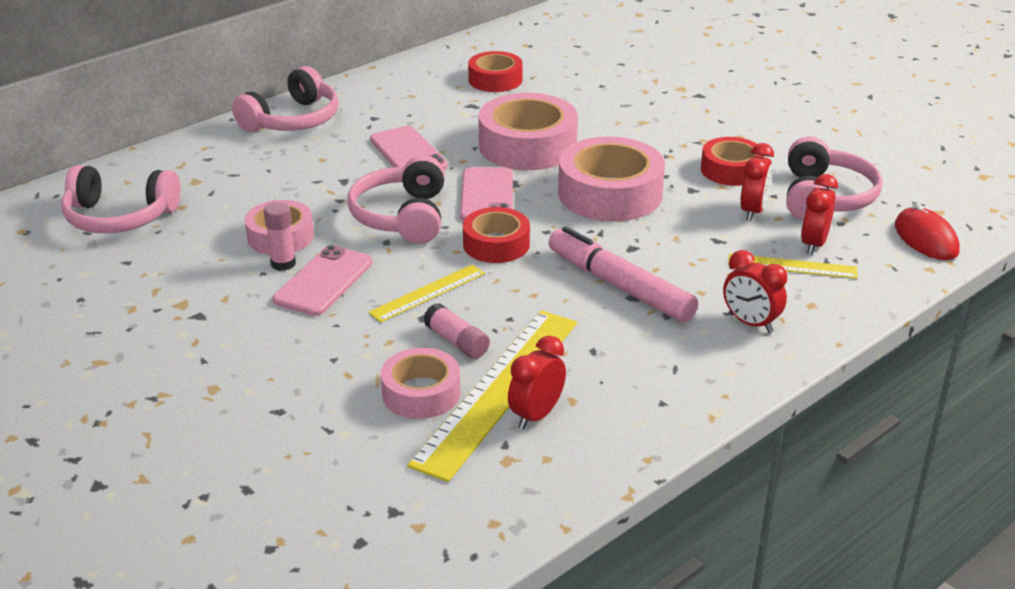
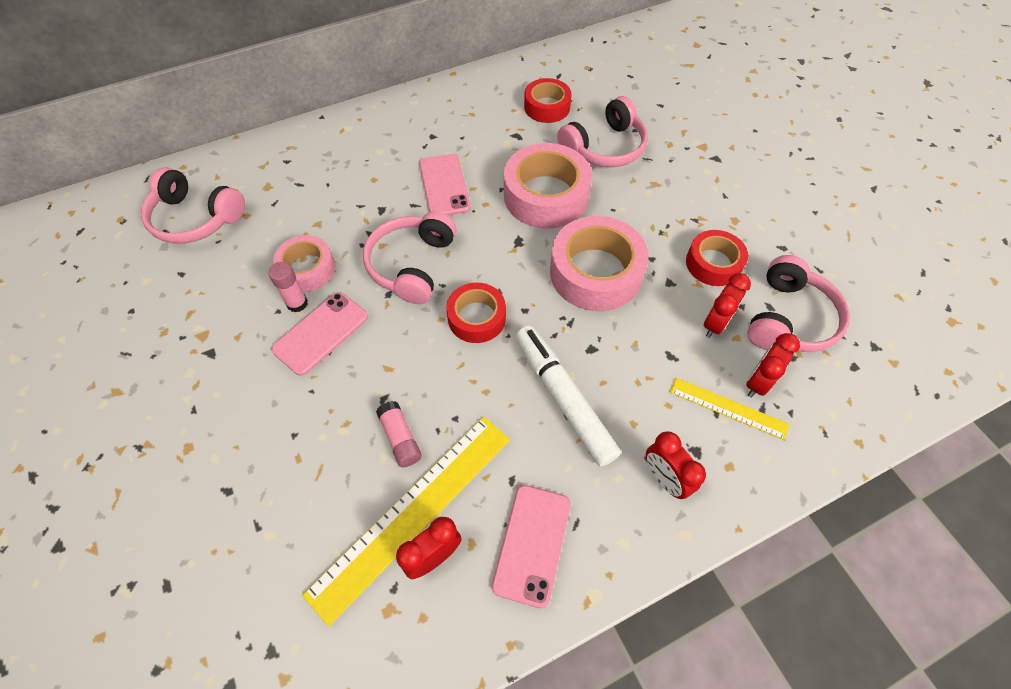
camera: 15 degrees right, 25 degrees up
pink headphones [232,66,339,132] -> pink headphones moved to [557,96,648,167]
yellow ruler [368,265,485,322] -> none
pink tape [381,348,460,419] -> none
pink phone [460,167,513,221] -> pink phone moved to [492,485,571,608]
pink marker [548,226,698,322] -> white marker [516,326,621,466]
red mouse [895,203,960,260] -> none

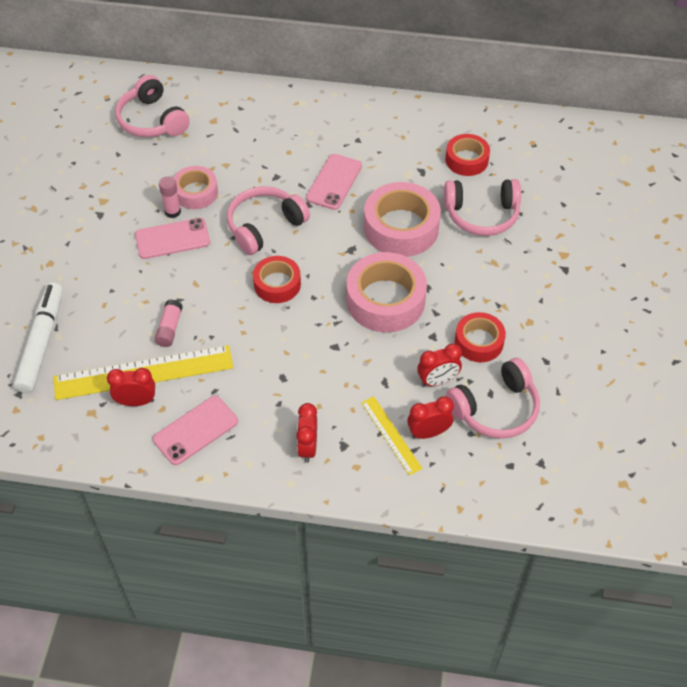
camera: 35 degrees right, 5 degrees down
white marker [516,326,621,466] -> white marker moved to [13,282,63,393]

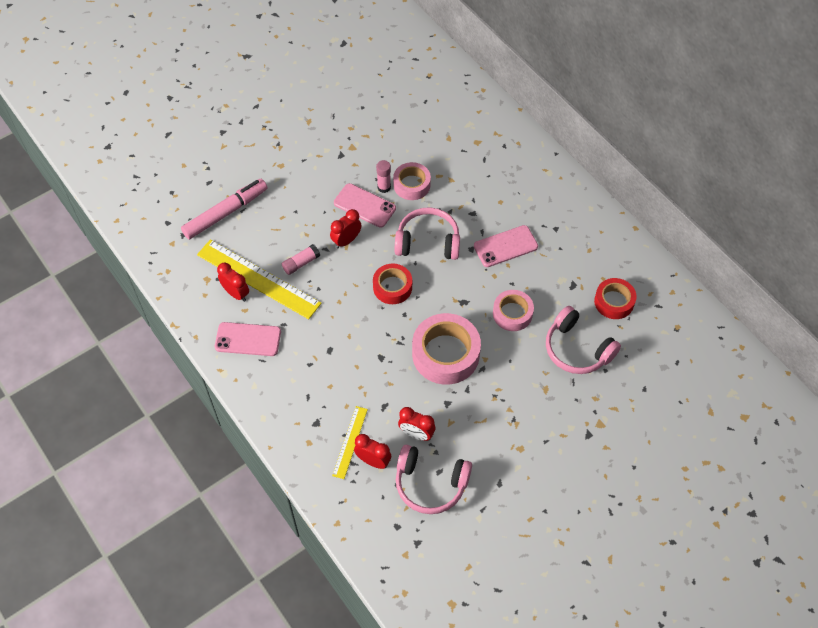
camera: 45 degrees right, 5 degrees up
white marker [13,282,63,393] -> pink marker [181,179,268,239]
pink headphones [115,75,190,137] -> none
red clock [296,403,317,463] -> red clock moved to [330,209,361,248]
pink tape [364,182,441,257] -> pink tape [493,290,534,331], size x0.60
red tape [455,312,506,362] -> none

